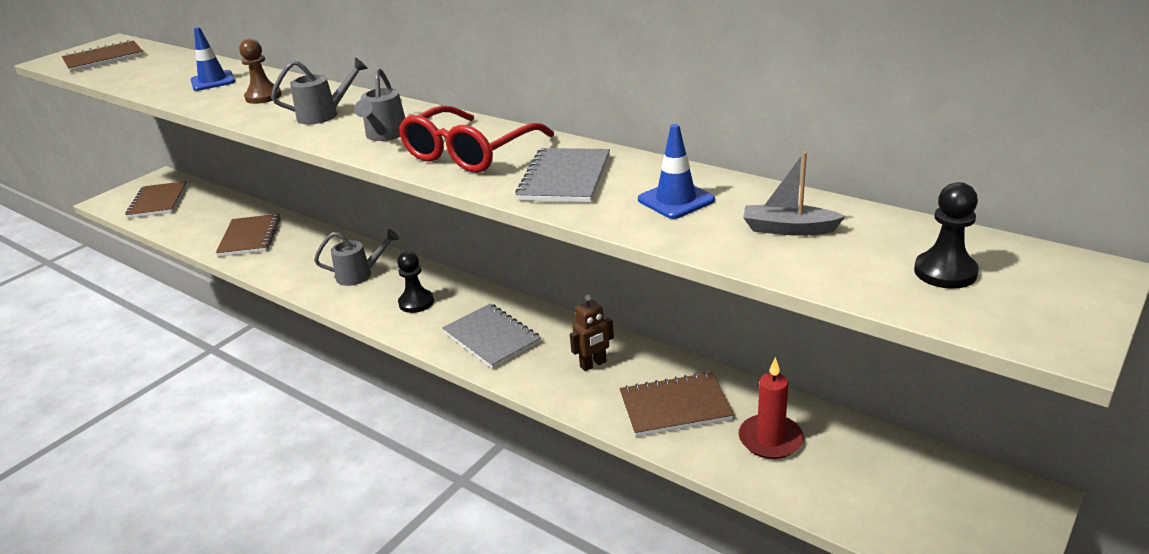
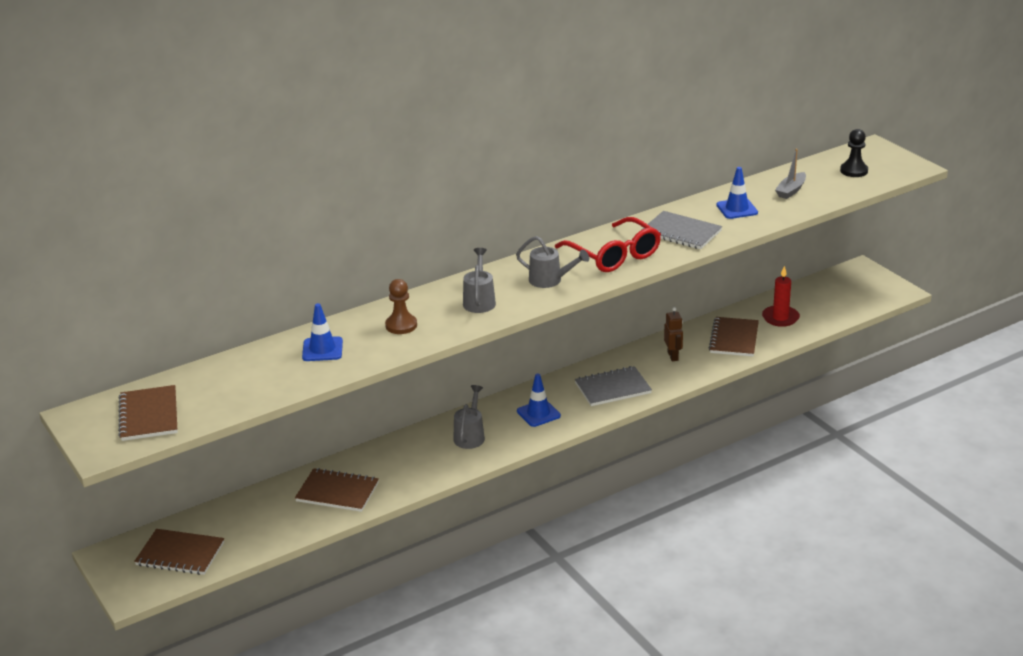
camera: 70 degrees left, 0 degrees up
black pawn [397,251,434,313] -> blue traffic cone [517,374,561,427]

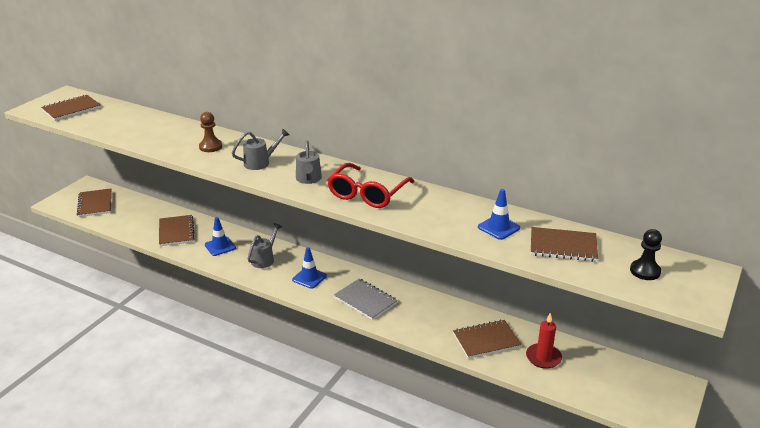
camera: 60 degrees right, 0 degrees up
blue traffic cone [302,303,343,361] -> blue traffic cone moved to [205,217,236,256]
grey watering can [453,385,485,449] -> grey watering can turned 45 degrees counterclockwise [248,223,282,268]
grey notebook [641,211,722,249] -> none
brown robot [664,307,683,361] -> none
grey boat [775,149,806,199] -> brown notebook [531,227,598,262]

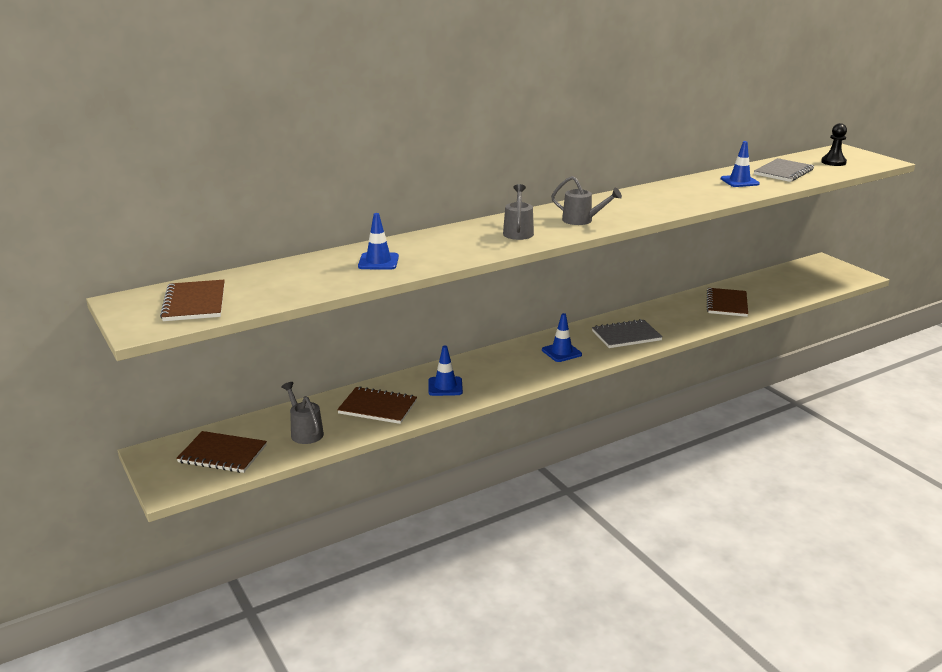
camera: 60 degrees left, 5 degrees down
brown pawn [199,112,222,152] -> none
grey watering can [248,223,282,268] -> grey watering can moved to [281,382,324,444]
red glasses [327,163,414,208] -> none
red candle [526,313,562,369] -> none
brown notebook [531,227,598,262] -> grey notebook [754,158,814,182]
none -> blue traffic cone [358,213,399,270]

